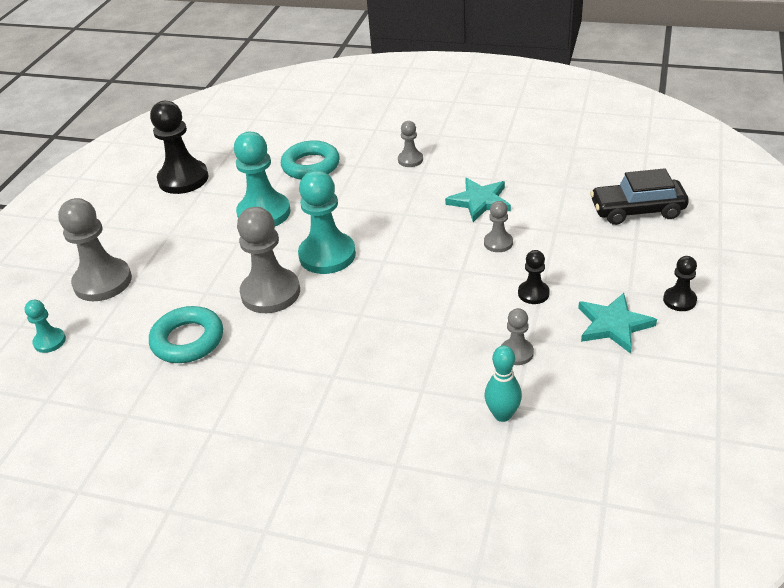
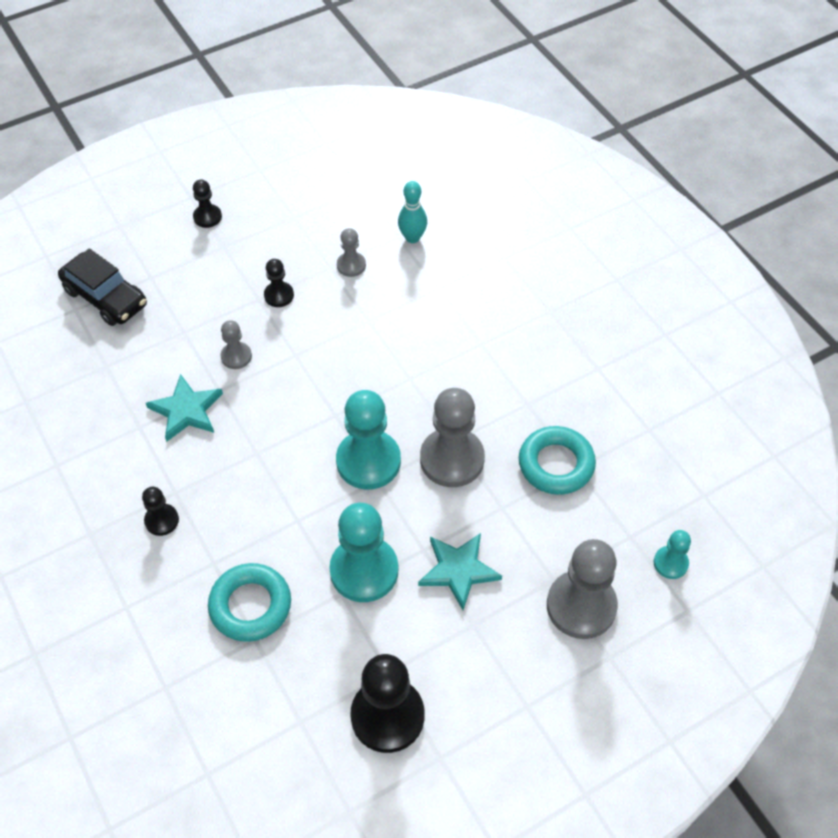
camera: 140 degrees left, 15 degrees up
grey pawn [398,121,423,167] -> black pawn [142,487,179,536]
turquoise star [578,293,657,354] -> turquoise star moved to [418,533,502,610]

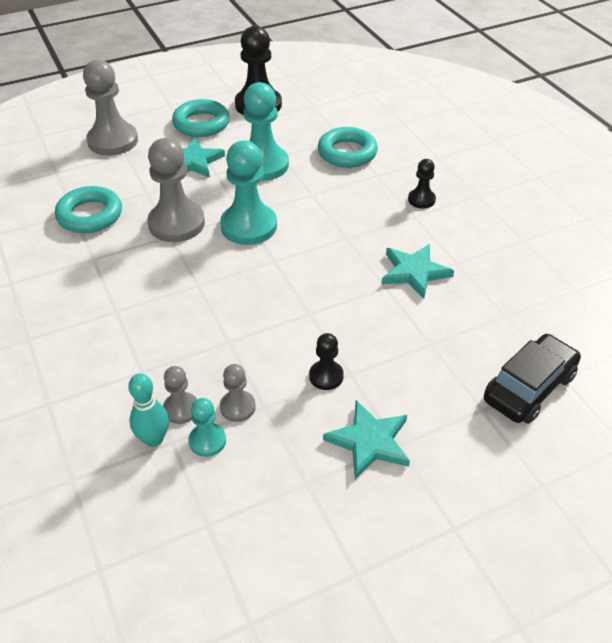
camera: 175 degrees left, 10 degrees down
black car [58,248,147,326] -> black car turned 90 degrees clockwise [484,334,581,424]
black pawn [193,180,222,228] -> none
grey pawn [221,320,252,369] -> grey pawn moved to [163,366,197,424]
turquoise pawn [654,530,691,579] -> turquoise pawn moved to [189,398,226,457]
none -> turquoise ring [172,99,230,137]
none -> turquoise star [323,400,410,479]

